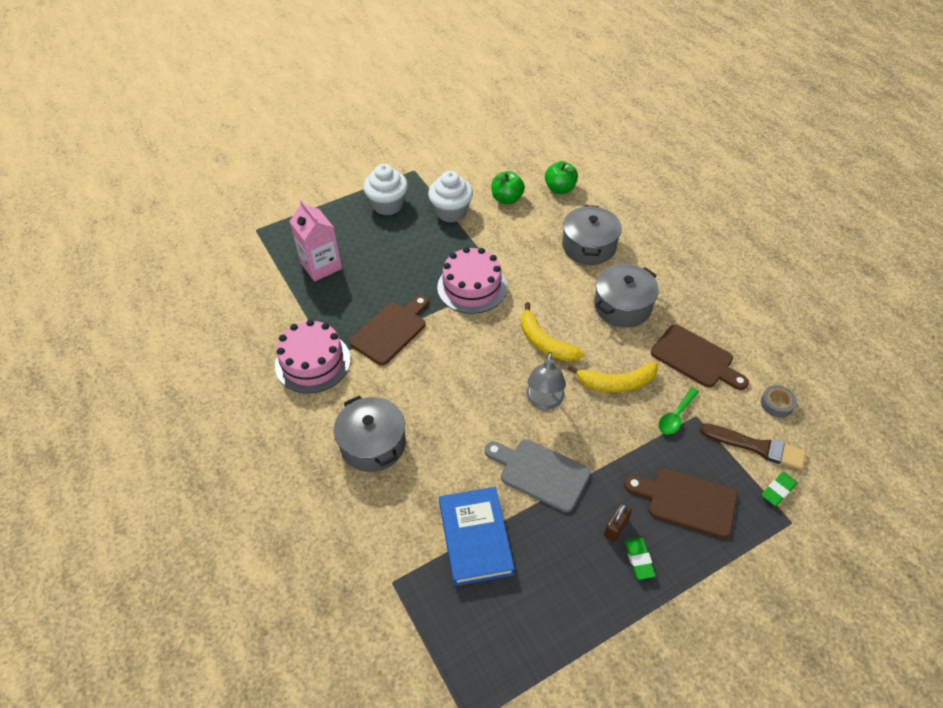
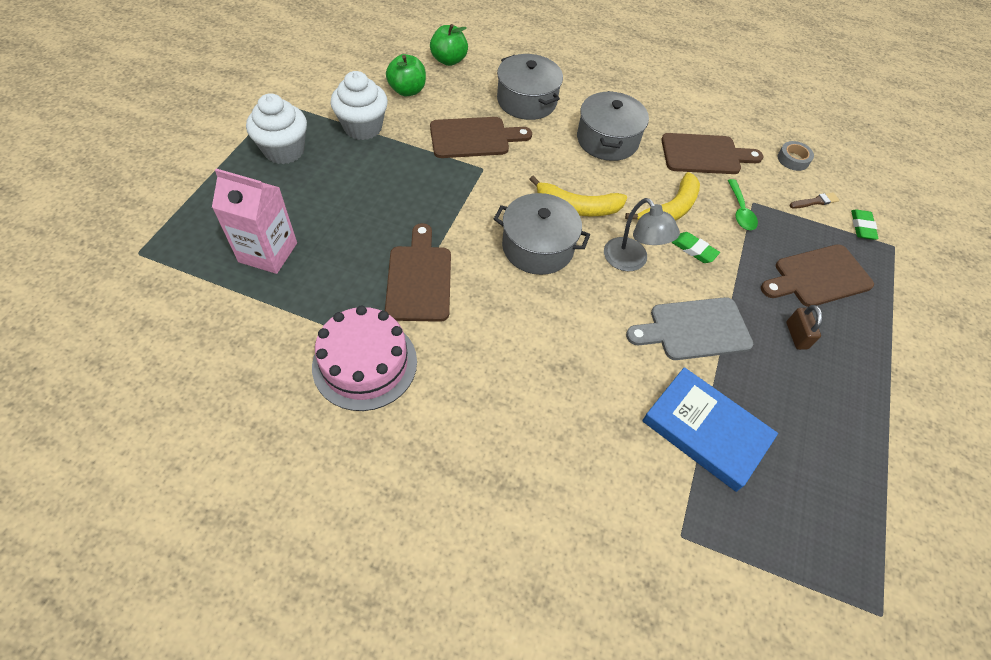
camera: 45 degrees left, 5 degrees up
grey pot [334,396,406,472] -> grey pot moved to [494,193,590,275]
pink cake [437,247,507,314] -> none
green eraser [624,537,656,580] -> green eraser moved to [672,232,720,263]
brown brush [700,423,806,470] -> brown brush [790,192,839,209], size x0.52
none -> brown cutting board [430,117,532,158]

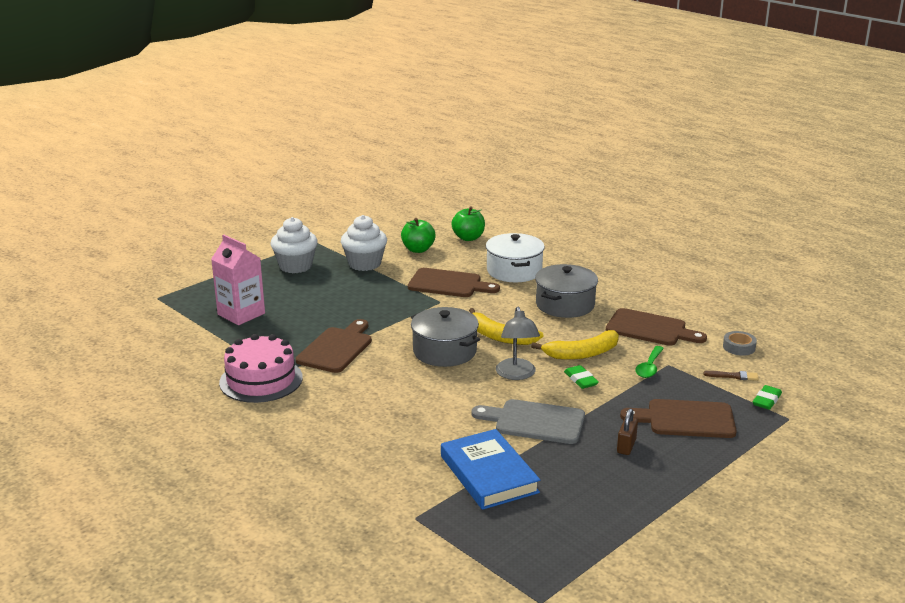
camera: 30 degrees right, 30 degrees down
grey pot [497,54,563,120] -> white pot [486,233,545,282]

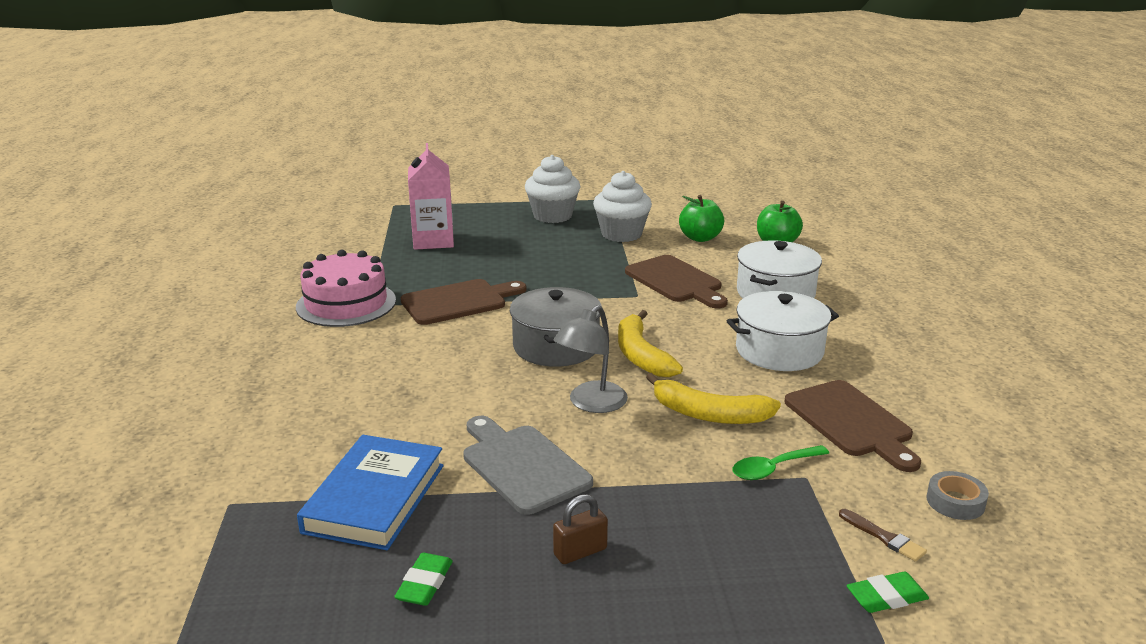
camera: 40 degrees right, 0 degrees up
grey pot [535,264,598,318] -> white pot [727,291,839,371]
green eraser [564,365,599,389] -> green eraser moved to [394,553,453,606]
brown cutting board [620,399,737,438] -> none

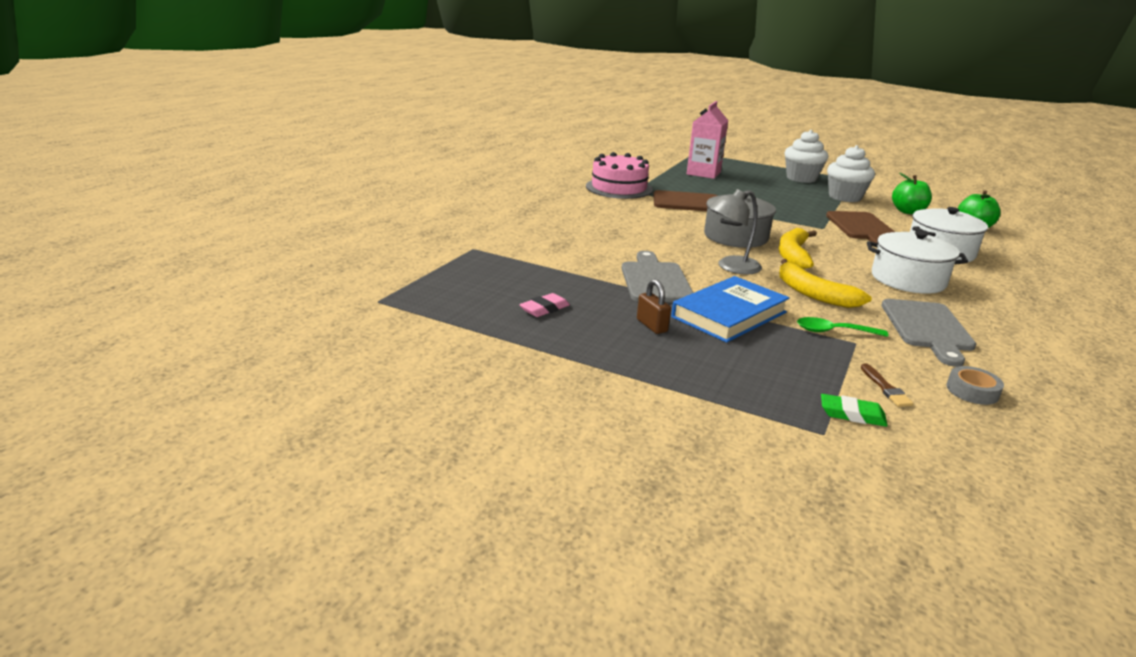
camera: 30 degrees right, 0 degrees up
blue book [297,435,444,550] -> blue book moved to [671,276,789,343]
green eraser [394,553,453,606] -> pink eraser [520,293,570,317]
brown padlock [553,494,608,564] -> brown padlock turned 60 degrees clockwise [637,279,671,334]
brown cutting board [785,380,921,472] -> grey cutting board [882,299,976,367]

